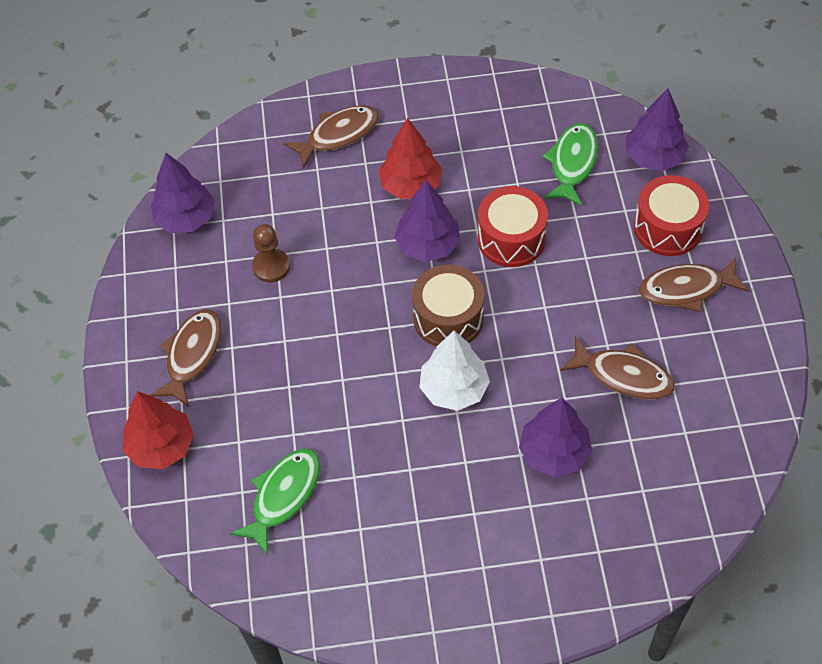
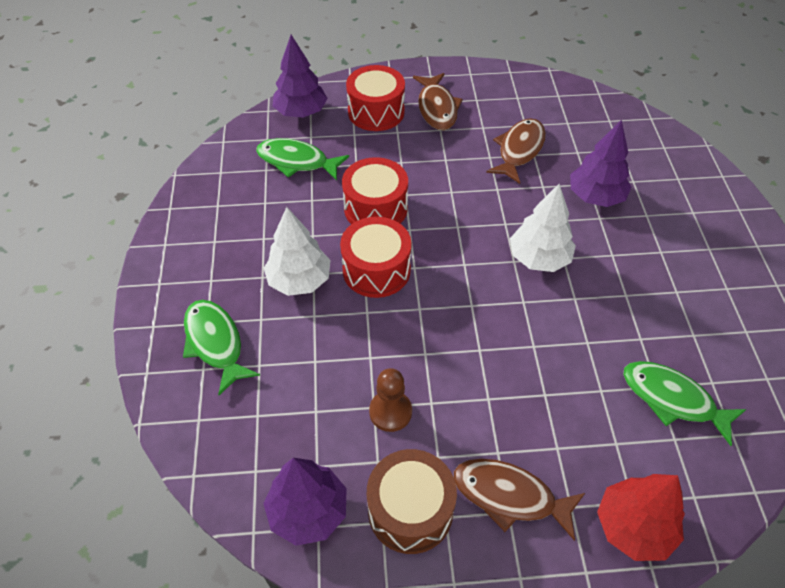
camera: 90 degrees left, 5 degrees down
brown fish [284,105,379,169] -> green fish [183,300,260,395]
red tree [378,118,442,199] -> white tree [264,207,331,296]
purple tree [394,180,460,262] -> red drum [340,217,412,298]
brown drum [412,265,484,347] -> brown drum moved to [367,449,457,554]

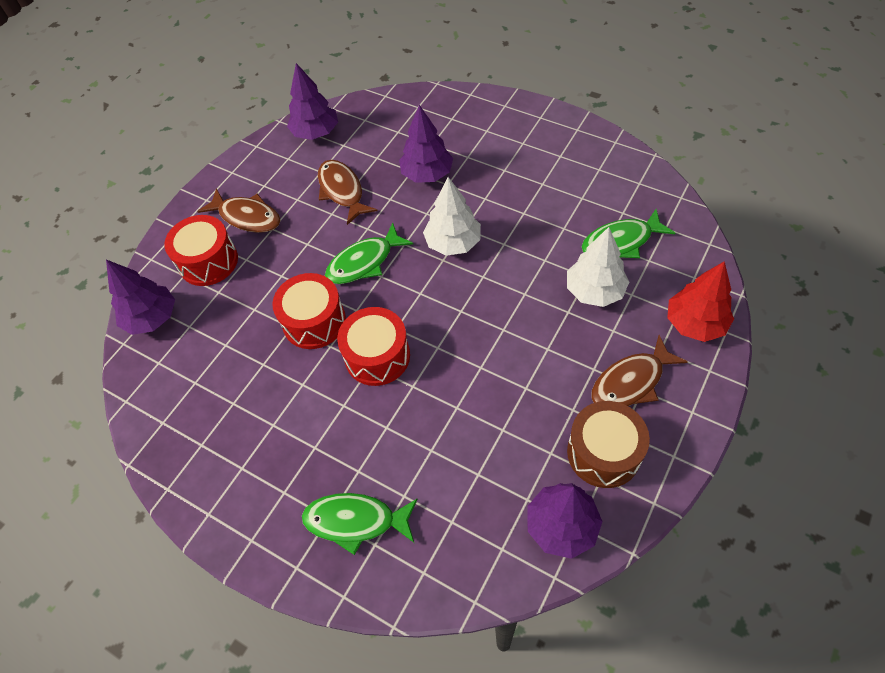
camera: 50 degrees left, 5 degrees up
green fish [256,138,349,181] -> green fish moved to [325,223,413,284]
white tree [264,207,331,296] -> white tree moved to [567,227,629,307]
brown pawn [369,368,412,432] -> none
none -> purple tree [287,63,338,140]

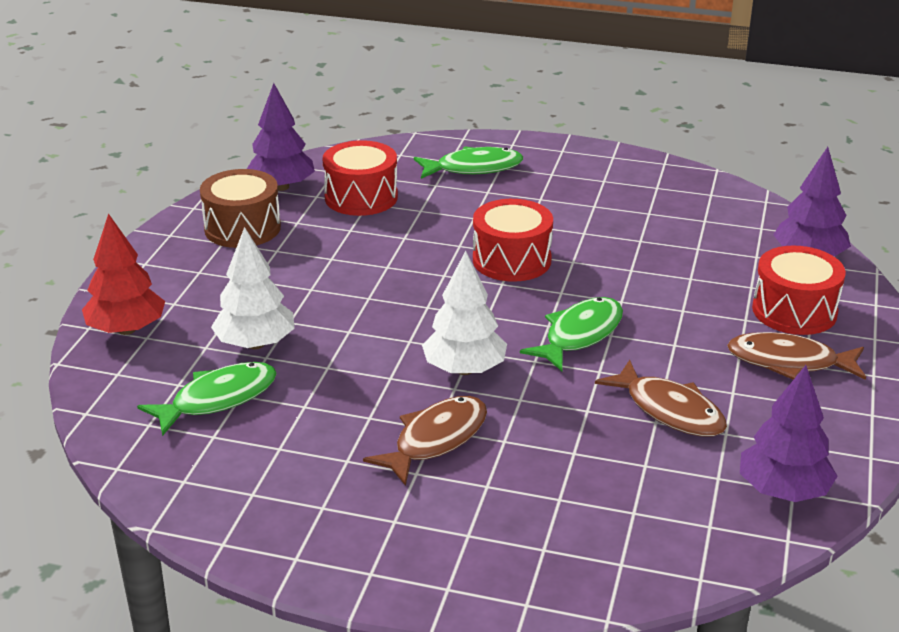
camera: 160 degrees right, 25 degrees down
red drum [272,273,346,349] -> red drum moved to [323,140,398,216]
purple tree [399,105,453,183] -> none
brown fish [591,335,688,406] -> brown fish moved to [363,396,487,486]

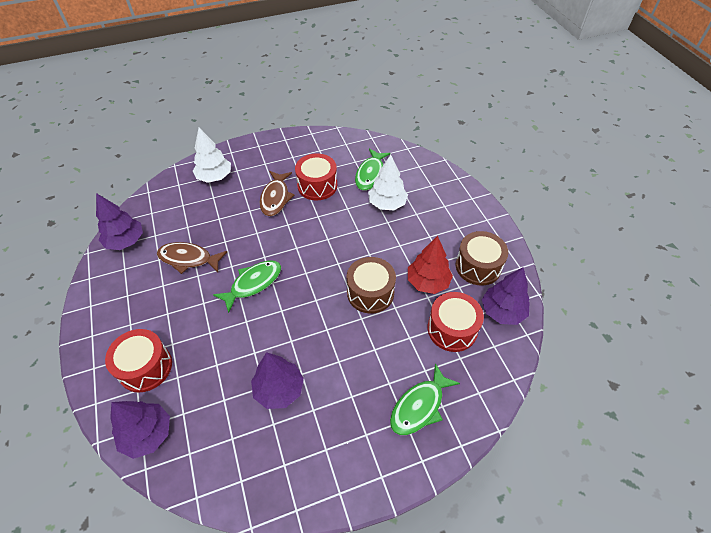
camera: 145 degrees right, 20 degrees up
red tree [82,213,165,335] -> red tree moved to [408,236,453,294]
white tree [422,251,507,375] -> white tree moved to [193,128,231,183]
red drum [473,199,553,282] -> red drum moved to [295,153,337,200]
green fish [520,297,623,371] -> green fish turned 135 degrees counterclockwise [213,260,281,313]
brown fish [727,332,866,380] -> none
none -> purple tree [251,352,304,409]
none -> brown drum [347,257,396,314]

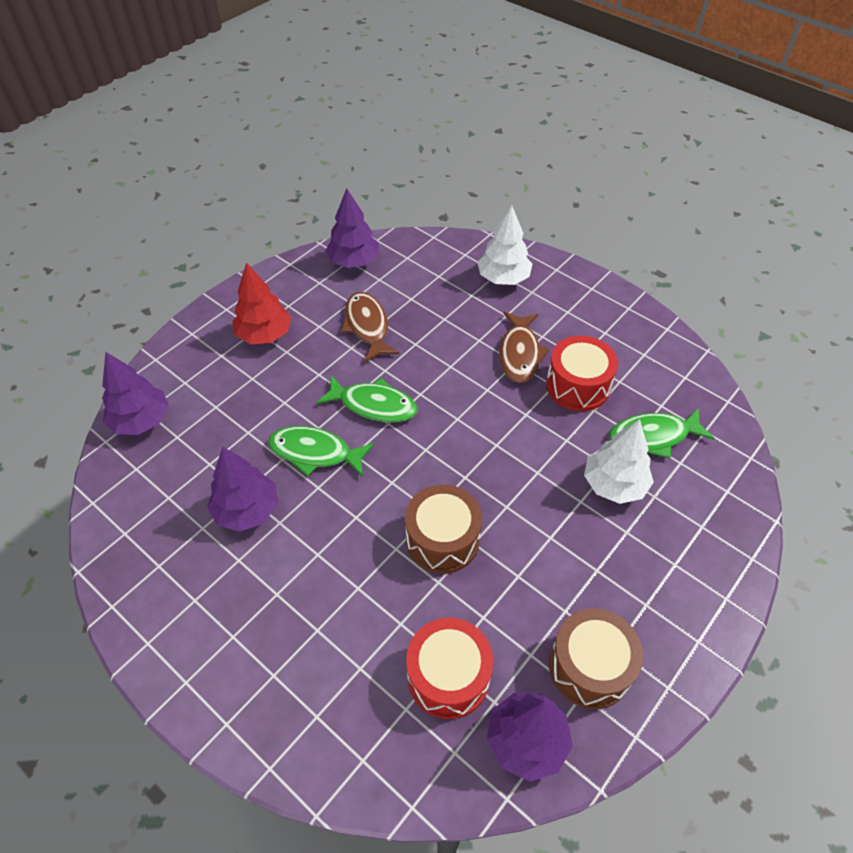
camera: 60 degrees right, 0 degrees up
red drum [105,329,172,393] -> none
brown fish [260,171,294,216] -> brown fish turned 60 degrees counterclockwise [499,312,550,383]
green fish [390,363,460,435] -> green fish moved to [268,426,374,477]
red tree [408,236,453,294] -> red tree moved to [232,262,291,344]

